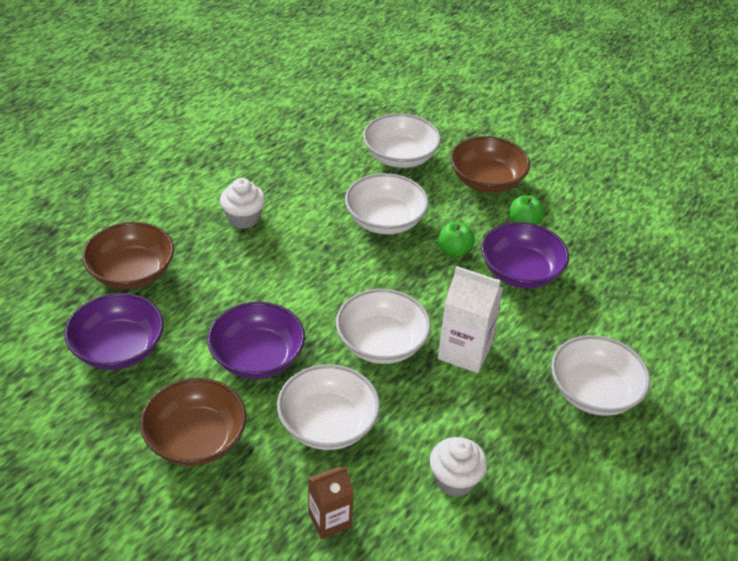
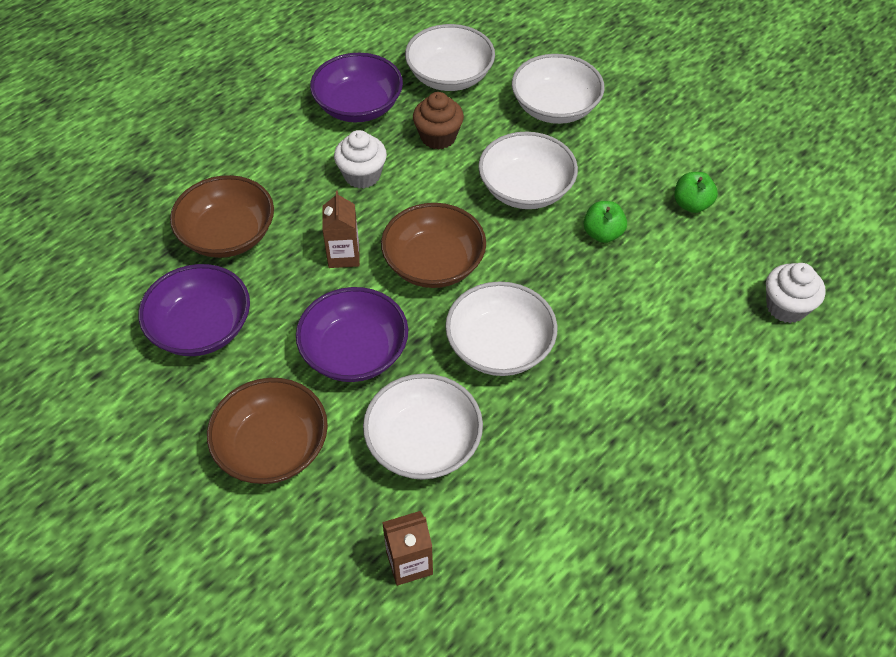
camera: 10 degrees right, 10 degrees up
white cupcake [430,437,487,497] -> white cupcake moved to [766,263,826,323]
white carton [438,266,503,373] -> none
brown bowl [450,136,530,193] -> brown bowl moved to [381,203,486,288]
purple bowl [481,222,569,288] -> purple bowl moved to [310,53,403,122]
white bowl [551,335,650,416] -> white bowl moved to [405,24,495,91]
none -> brown carton [322,191,360,268]
none -> brown cupcake [413,92,464,150]

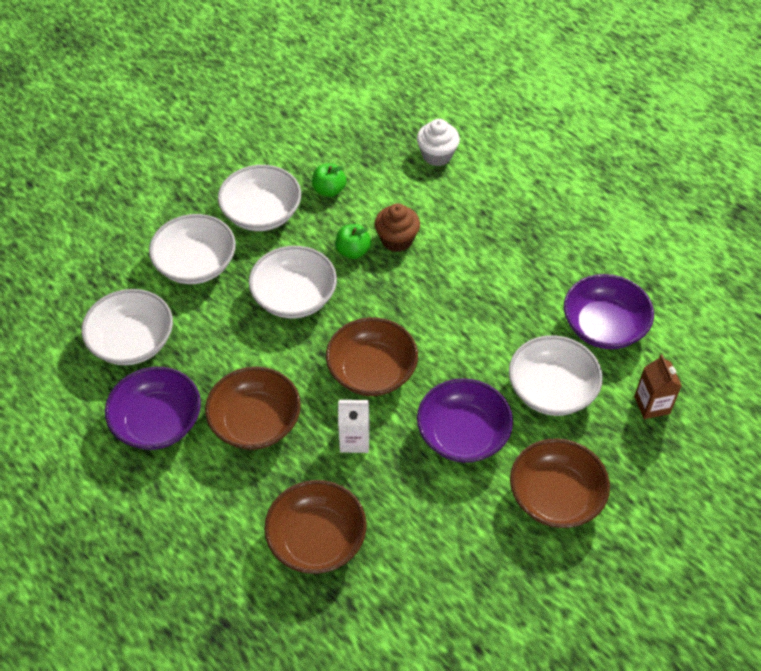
camera: 85 degrees left, 0 degrees up
purple bowl [138,264,250,356] -> purple bowl moved to [564,274,654,349]
brown carton [322,191,360,268] -> white carton [338,400,369,453]
white cupcake [334,130,387,188] -> brown bowl [205,366,301,450]
brown cupcake [413,92,464,150] -> brown cupcake moved to [375,203,420,252]
white bowl [445,282,557,376] -> white bowl moved to [218,165,301,231]

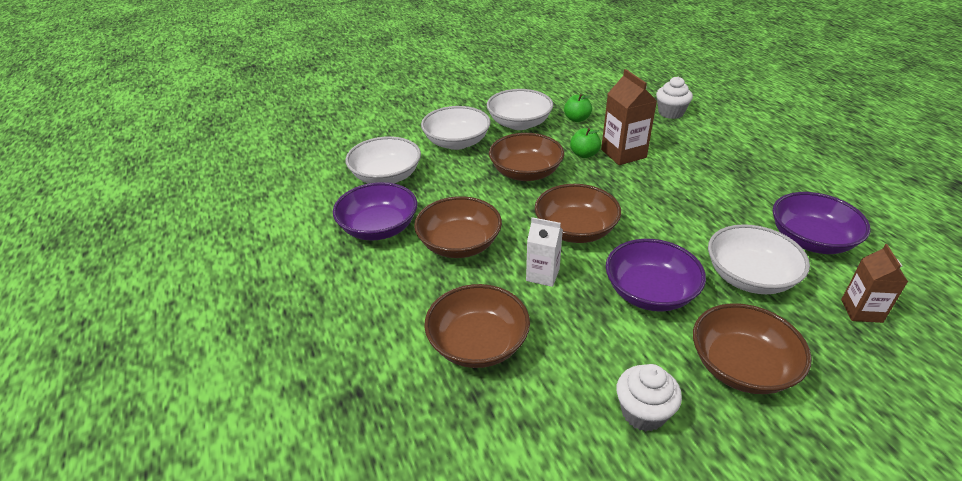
camera: 20 degrees right, 15 degrees down
white bowl [249,246,337,318] -> brown bowl [489,133,564,181]
brown cupcake [375,203,420,252] -> brown carton [601,69,657,165]
none -> white cupcake [616,364,682,431]

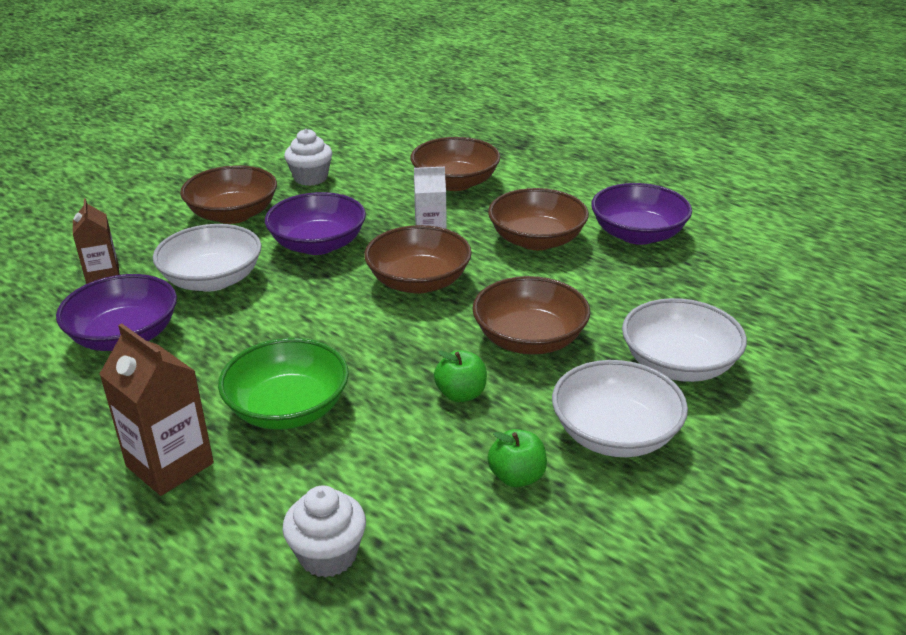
camera: 155 degrees right, 5 degrees down
white bowl [345,136,421,184] -> none
brown carton [601,69,657,165] -> brown carton moved to [99,324,214,496]
none -> green bowl [218,338,349,430]

